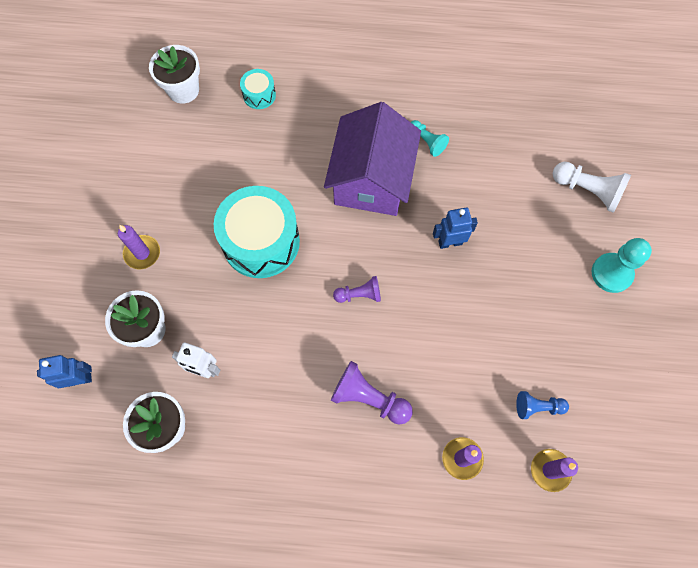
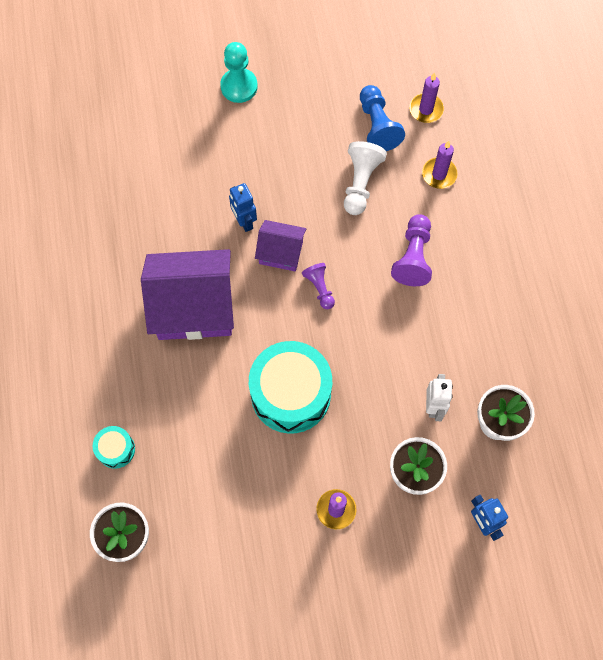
camera: 105 degrees left, 0 degrees up
turquoise pawn [411,120,449,157] -> none
blue pawn [516,391,569,419] -> blue pawn [360,85,405,151], size x1.61
white pawn [553,162,631,213] -> white pawn moved to [344,141,387,215]
none -> purple house [255,220,306,271]

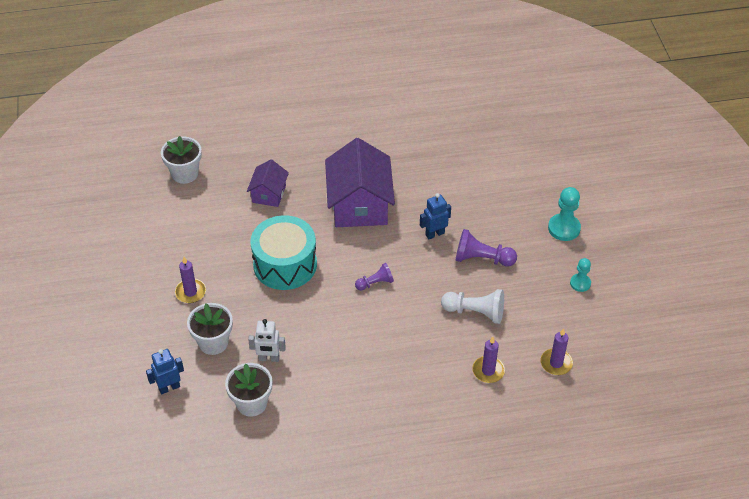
camera: 90 degrees right, 20 degrees down
turquoise drum [93,426,135,469] -> none
purple house [255,220,306,271] -> purple house moved to [247,159,289,207]
blue pawn [360,85,405,151] -> none
purple pawn [391,214,432,286] -> purple pawn moved to [455,229,517,266]
none -> turquoise pawn [570,258,591,292]

